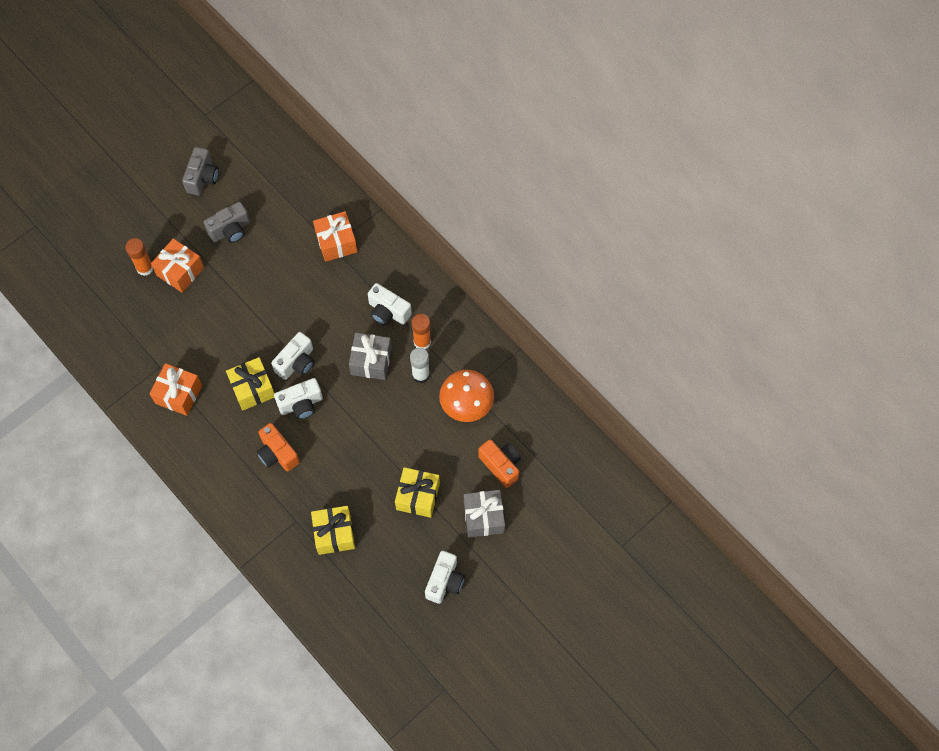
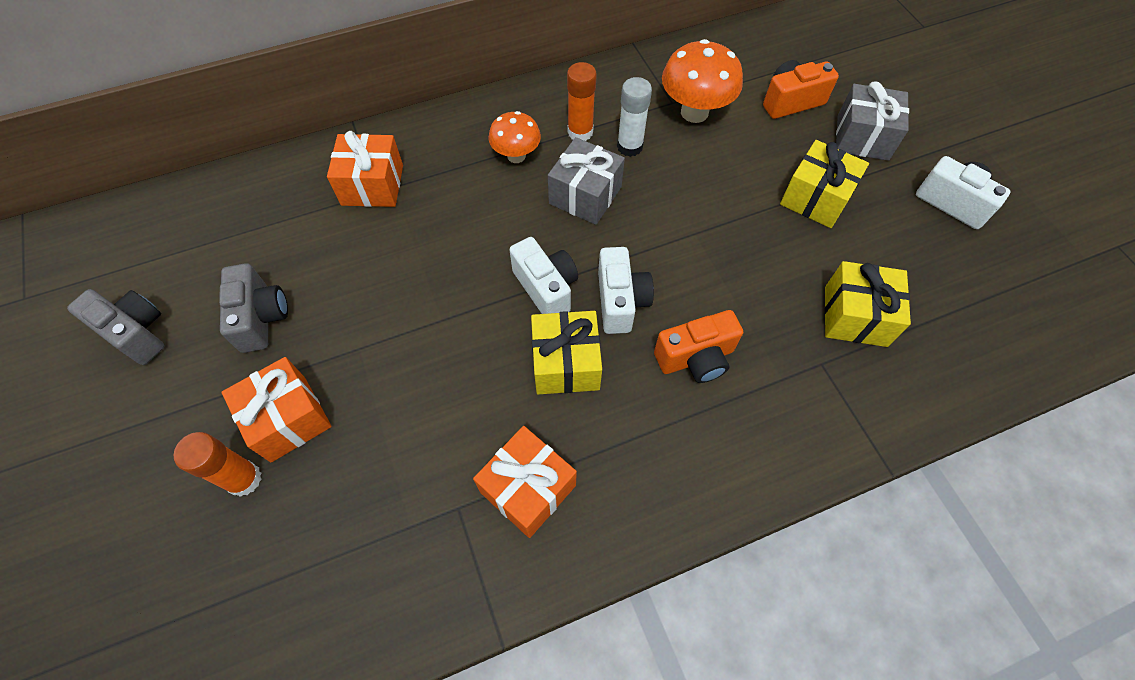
camera: 70 degrees left, 5 degrees down
white camera [368,283,412,325] -> orange mushroom [489,111,541,163]

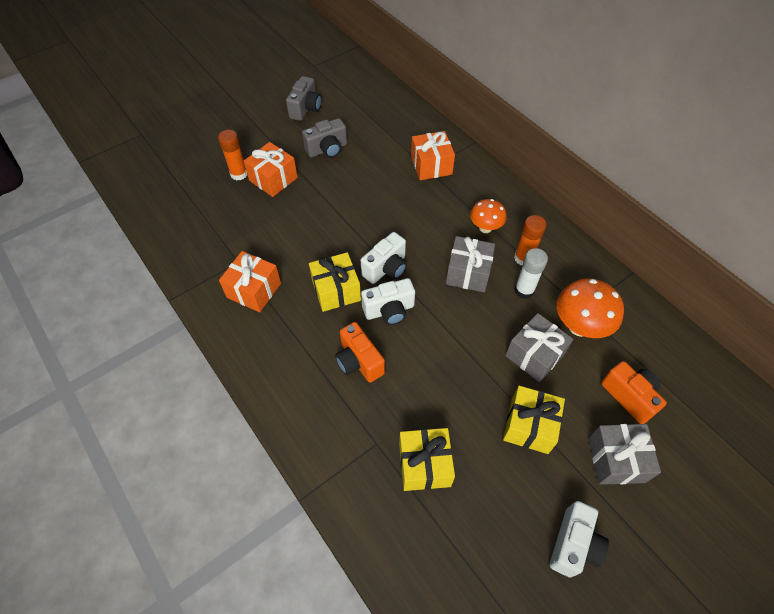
camera: 75 degrees right, 5 degrees down
none -> grey gift [505,313,573,382]

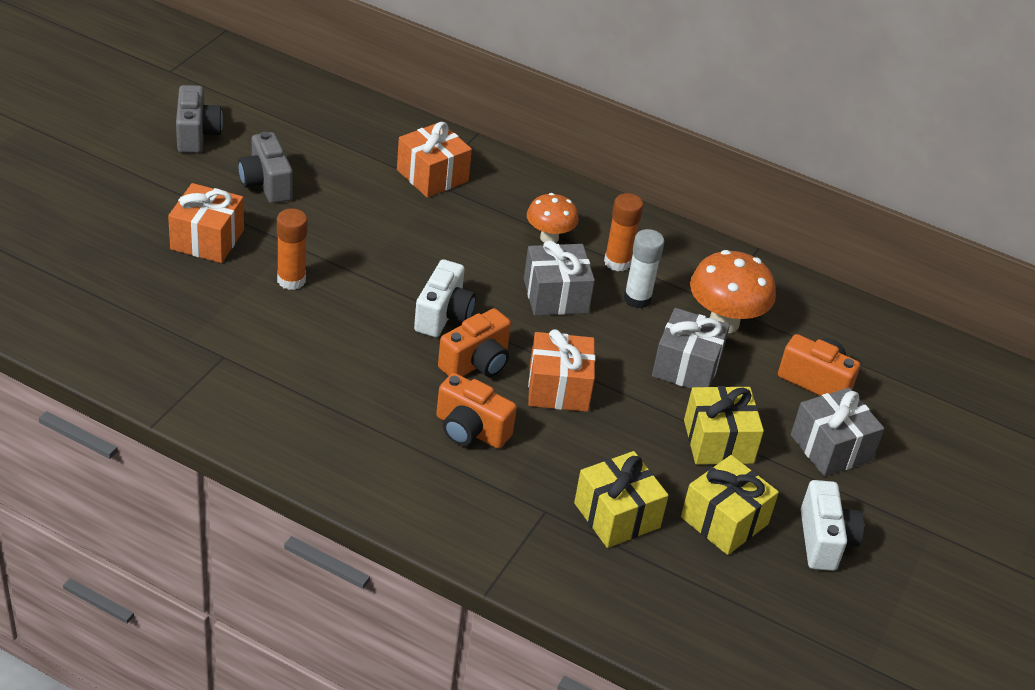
camera: 30 degrees left, 15 degrees down
orange glue stick [218,130,247,180] -> orange glue stick moved to [277,208,308,290]
orange gift [219,251,281,312] -> orange gift moved to [528,329,595,412]
grey camera [302,118,347,158] -> grey camera turned 120 degrees clockwise [238,132,293,203]
yellow gift [309,252,361,312] -> yellow gift moved to [681,455,779,555]
white camera [361,278,415,325] -> orange camera [438,308,511,377]

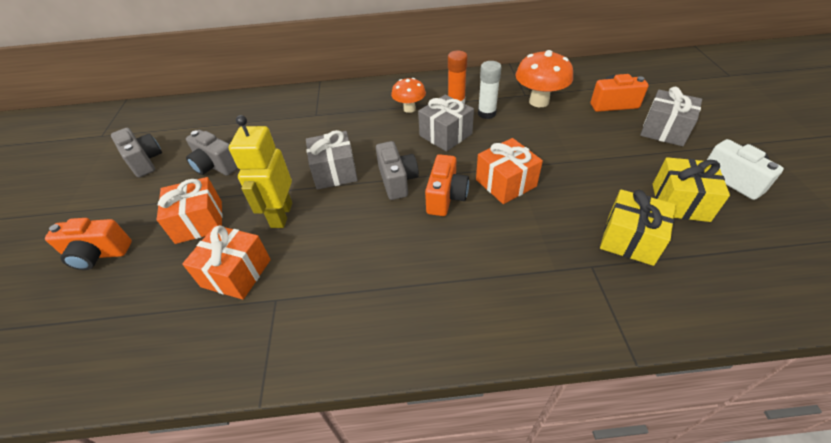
camera: 25 degrees left, 5 degrees up
orange glue stick [277,208,308,290] -> yellow robot [229,115,292,228]
orange gift [397,122,472,198] -> orange gift moved to [182,225,271,300]
white camera [414,259,476,337] -> grey camera [376,141,419,200]
orange camera [436,373,517,449] -> orange camera moved to [45,218,132,270]
grey gift [652,308,730,389] -> grey gift moved to [306,130,358,190]
yellow gift [684,386,764,465] -> none

